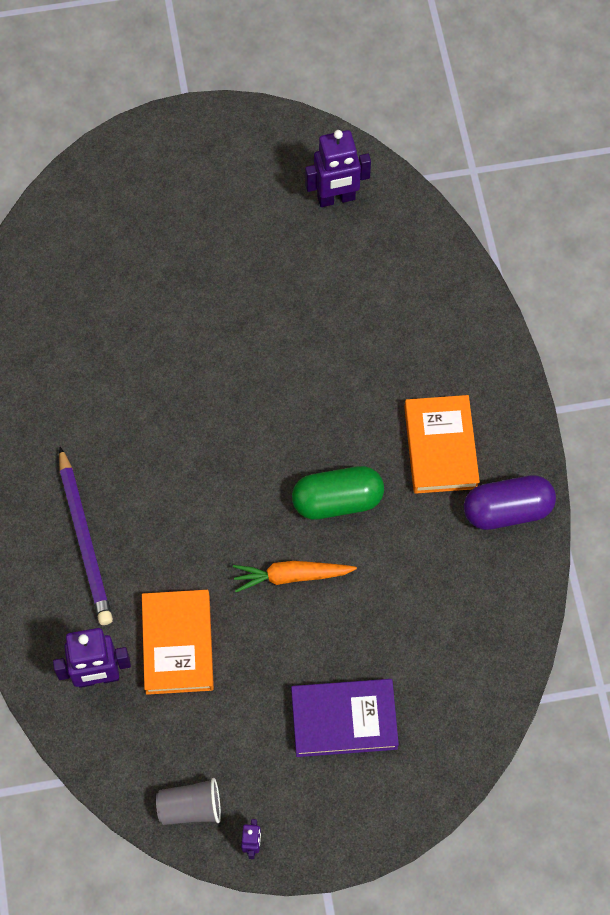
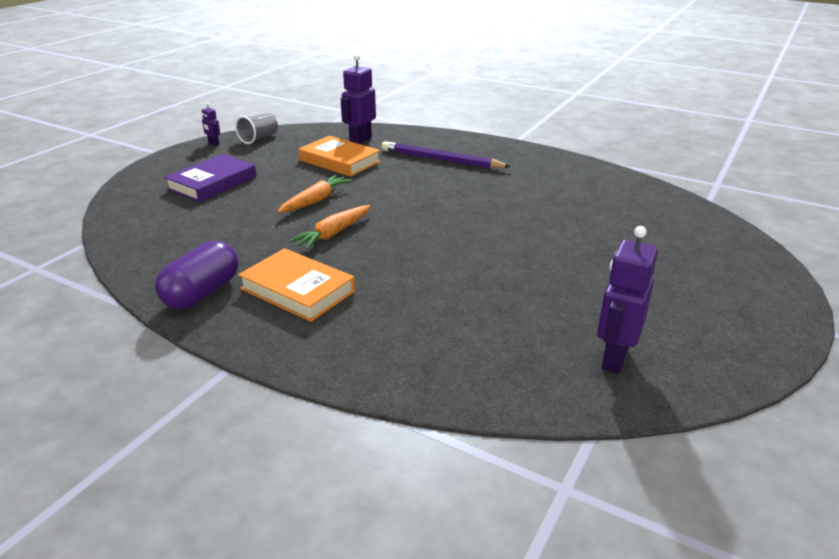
camera: 130 degrees right, 35 degrees down
green capsule [292,466,384,520] -> orange carrot [289,205,371,250]

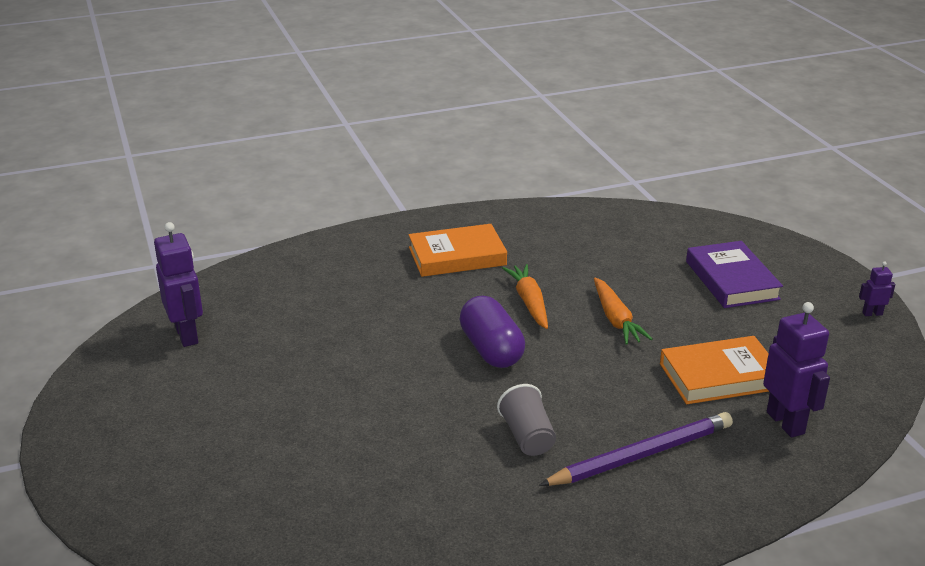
camera: 130 degrees right, 0 degrees up
purple capsule [155,241,239,309] -> purple capsule moved to [460,296,525,368]
grey cup [235,113,278,144] -> grey cup moved to [497,384,556,456]

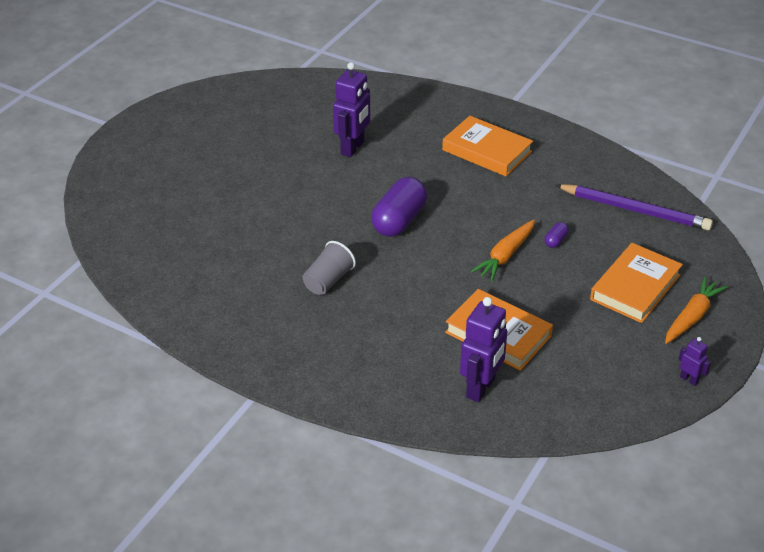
camera: 50 degrees right, 10 degrees up
purple robot [154,222,203,347] -> purple robot moved to [333,62,370,157]
orange carrot [502,264,548,329] -> orange carrot moved to [665,277,727,344]
purple pencil [539,412,733,486] -> purple pencil moved to [555,184,713,230]
purple book [686,241,783,308] -> orange book [590,243,683,323]
none -> purple capsule [544,222,569,248]

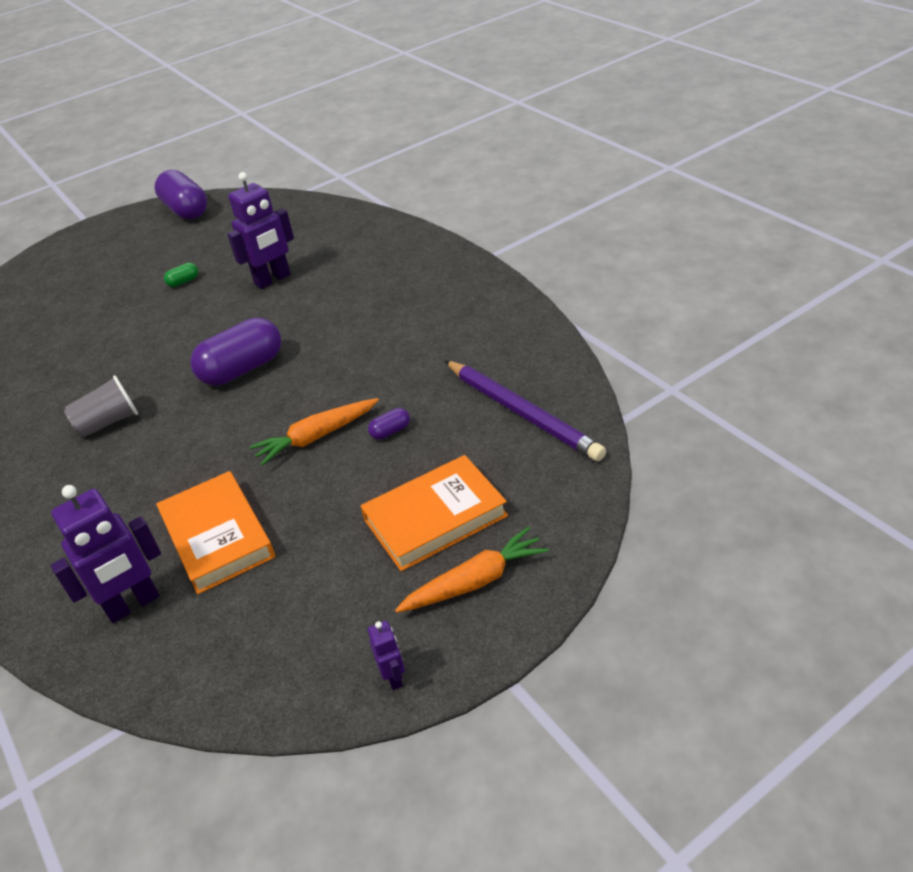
camera: 30 degrees right, 0 degrees up
orange book [442,116,533,176] -> none
none -> purple capsule [154,170,207,220]
none -> green capsule [164,263,198,287]

